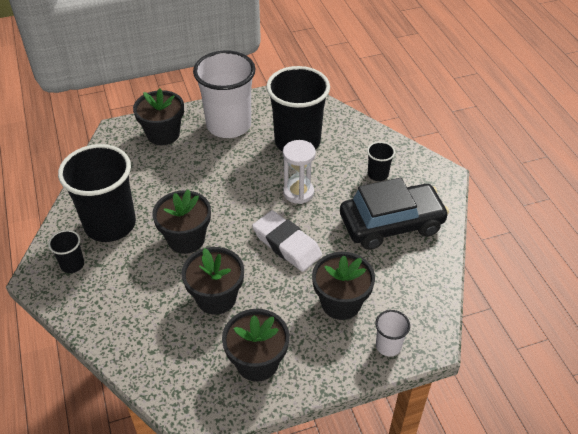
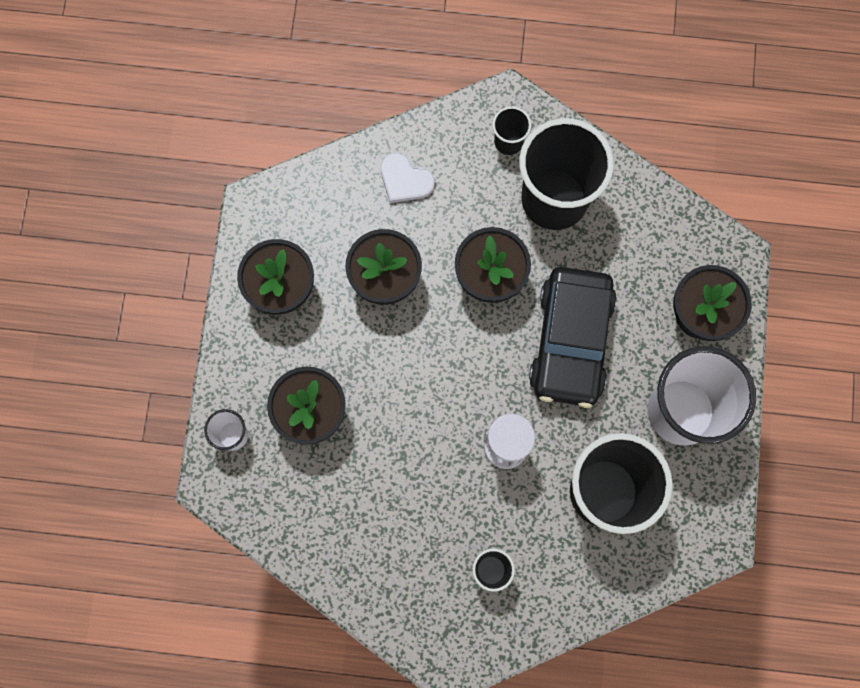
camera: 115 degrees right, 30 degrees up
white eraser [252,210,322,272] -> none
black car [340,178,449,250] -> black car moved to [529,267,617,408]
none -> white heart [380,153,435,203]

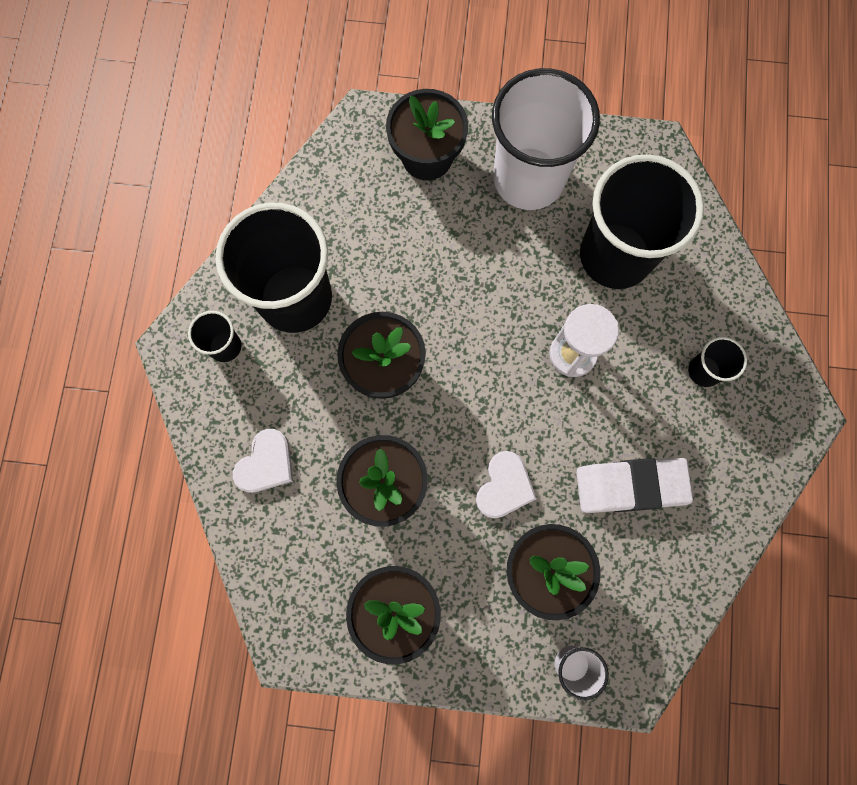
camera: 90 degrees left, 0 degrees up
black car [529,267,617,408] -> none
none -> white heart [476,451,537,519]
none -> white eraser [576,458,693,513]

